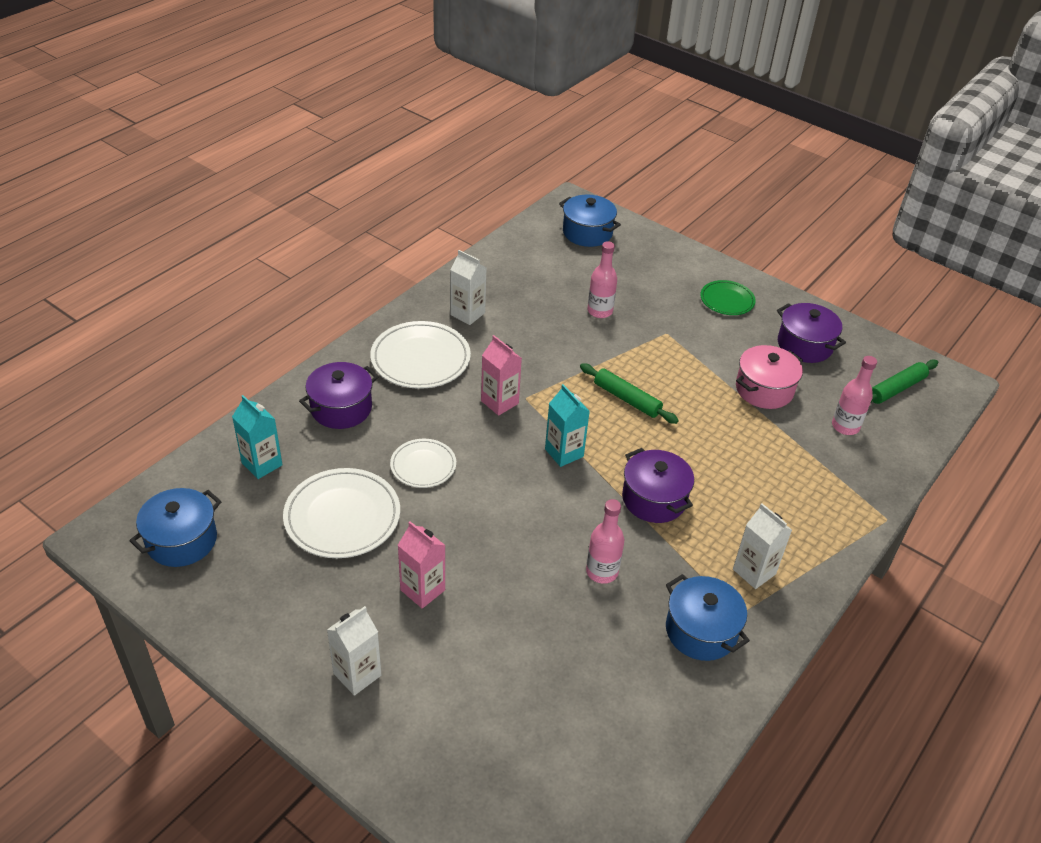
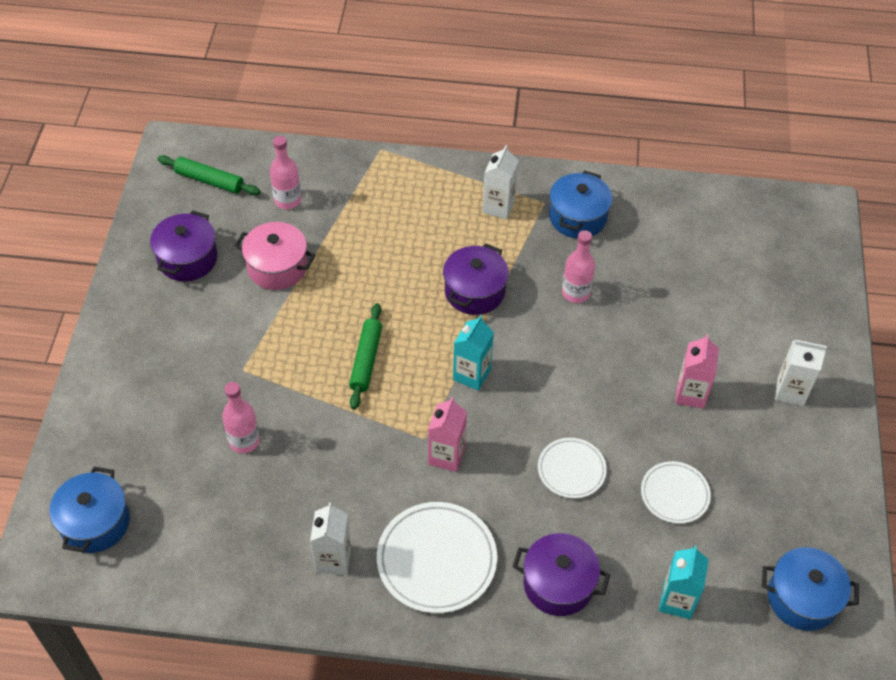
camera: 120 degrees left, 10 degrees up
white plate [283,468,400,558] -> white plate [641,461,711,524], size x0.60
green plate [700,280,756,315] -> none

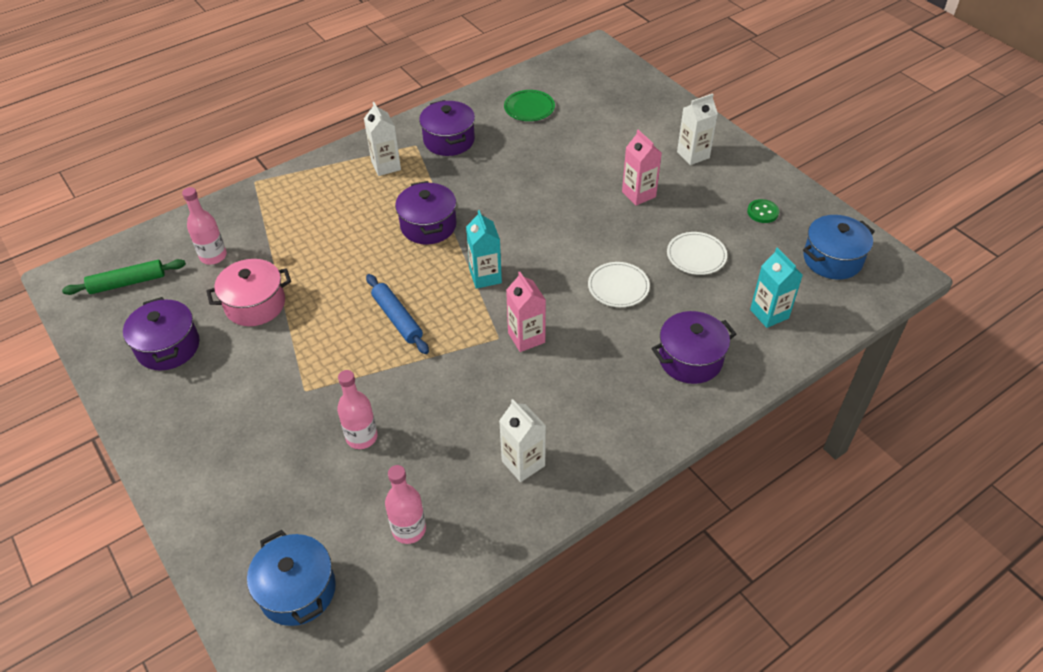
camera: 40 degrees left, 5 degrees down
green rolling pin [349,303,382,409] -> blue rolling pin [366,274,429,354]
white plate [377,502,497,613] -> none
blue pot [549,170,612,238] -> purple pot [419,100,475,156]
pink bottle [562,230,595,303] -> pink bottle moved to [385,465,426,544]
none -> green plate [504,90,555,121]
none -> green button [747,199,779,223]

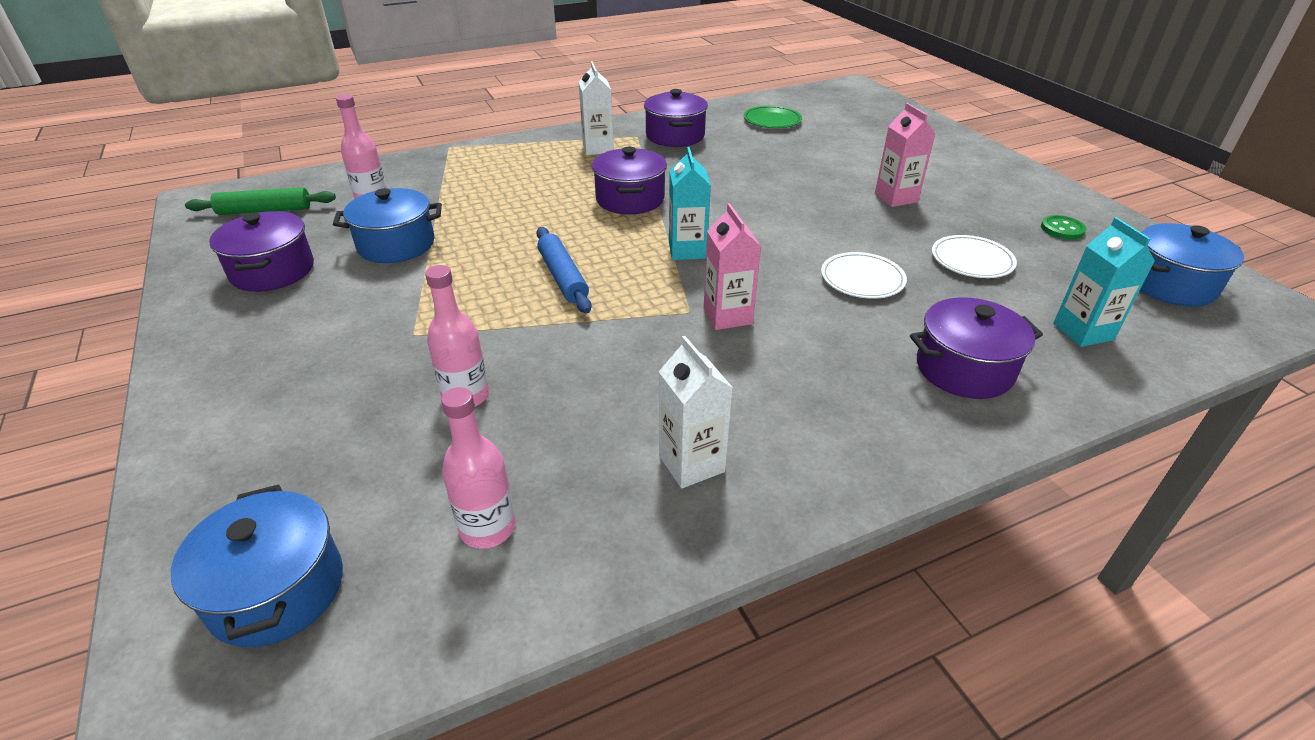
camera: 10 degrees right, 10 degrees down
pink pot [207,259,291,326] -> blue pot [333,188,442,263]
white carton [677,93,718,165] -> none

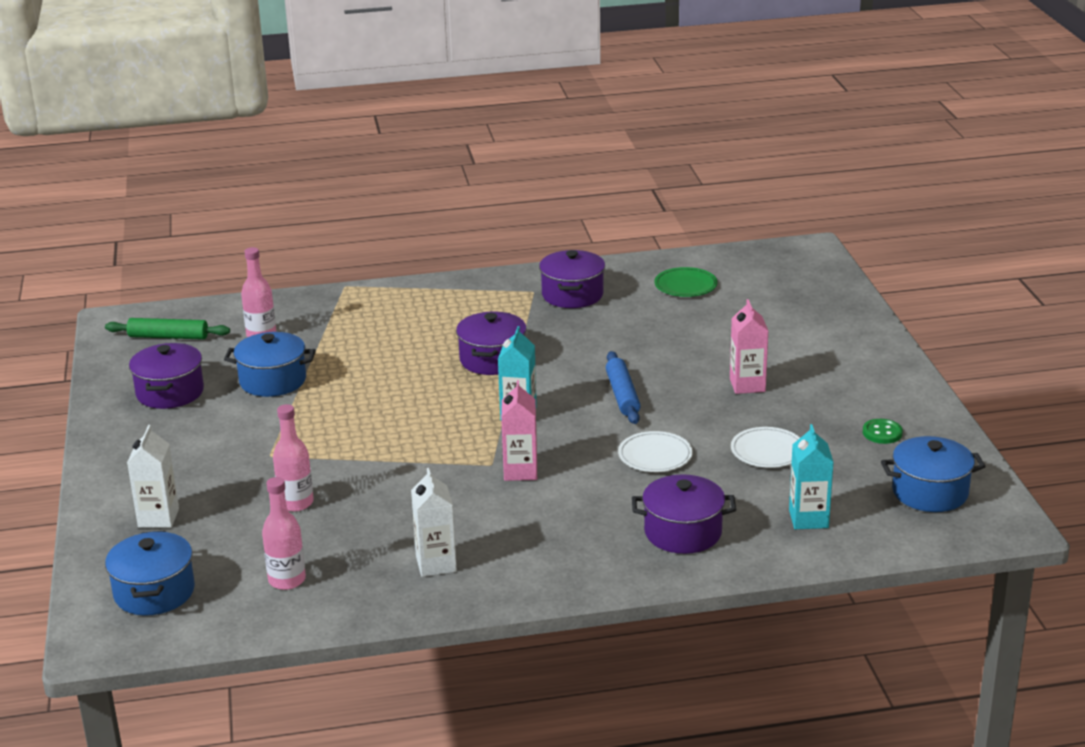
camera: 15 degrees right, 10 degrees down
blue rolling pin [536,227,592,313] -> blue rolling pin moved to [606,351,641,424]
white carton [579,62,614,155] -> white carton moved to [127,425,179,528]

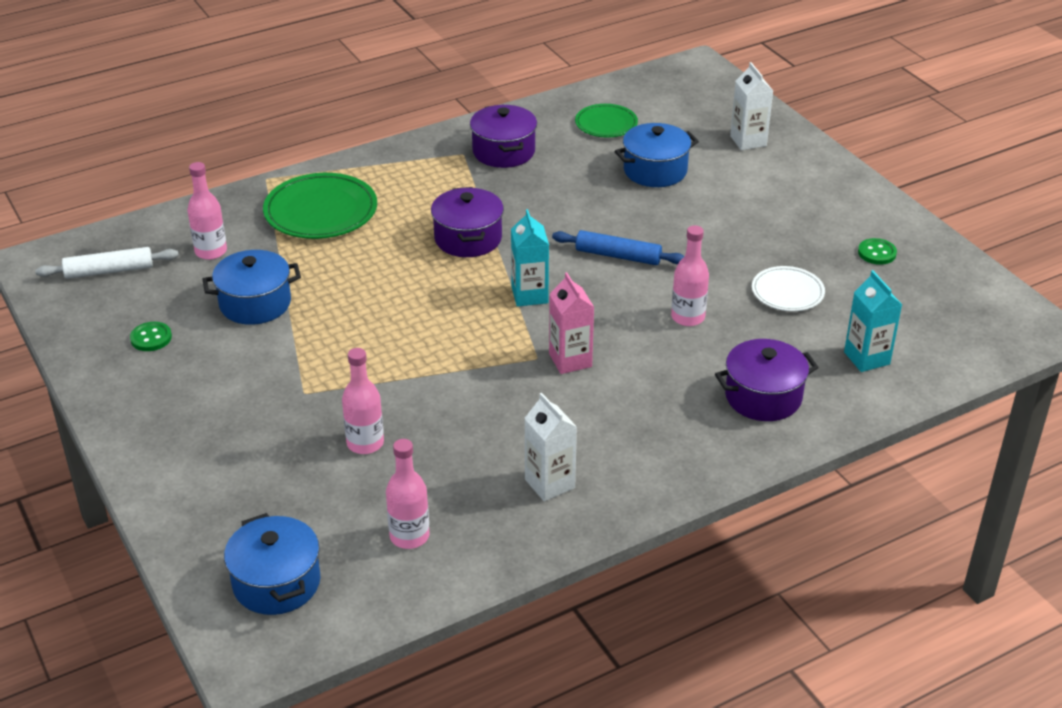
camera: 20 degrees left, 10 degrees up
green rolling pin [105,318,230,340] -> white rolling pin [35,247,179,279]
white carton [127,425,179,528] -> white carton moved to [730,62,773,150]
purple pot [129,343,204,409] -> green button [130,322,172,351]
blue rolling pin [606,351,641,424] -> blue rolling pin turned 45 degrees counterclockwise [552,230,685,265]
white plate [618,431,693,472] -> pink bottle [671,225,709,326]
pink carton [730,299,768,394] -> none
blue pot [881,436,986,512] -> blue pot moved to [615,123,699,187]
none -> green plate [263,173,377,239]

